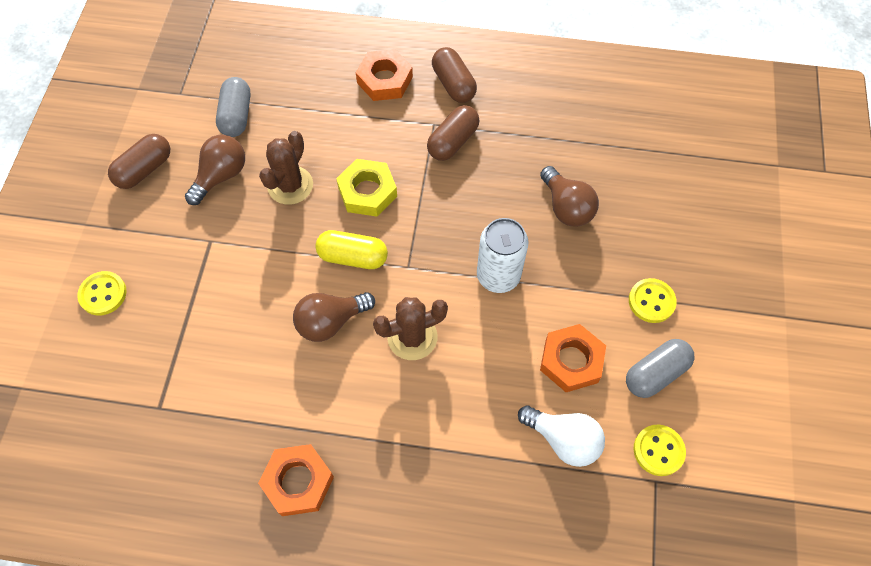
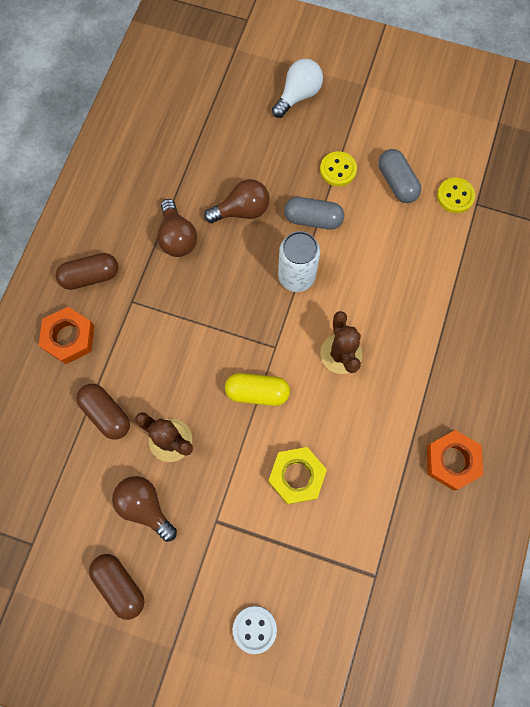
camera: 80 degrees left, 10 degrees up
yellow button [77,271,127,316] -> white button [233,606,277,654]
grey capsule [216,77,250,137] -> grey capsule moved to [284,197,344,230]
brown light bulb [293,292,375,342] -> brown light bulb moved to [157,199,197,257]
yellow capsule [315,230,388,269] -> yellow capsule turned 75 degrees clockwise [225,373,290,406]
yellow nut [336,159,397,216] -> yellow nut moved to [268,447,327,505]
brown capsule [427,105,479,161] -> brown capsule moved to [76,384,130,440]
white light bulb [518,405,605,467] -> white light bulb moved to [272,59,323,118]
orange nut [540,324,606,392] -> none

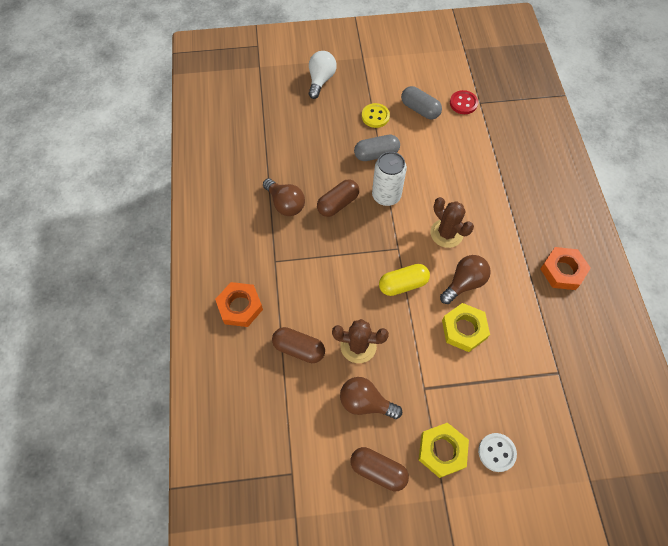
camera: 25 degrees left, 10 degrees down
brown capsule [56,253,118,290] -> brown capsule moved to [317,179,359,217]
brown light bulb [204,179,269,223] -> brown light bulb moved to [440,255,491,304]
yellow button [437,177,475,213] -> red button [450,90,478,114]
none -> yellow nut [419,423,469,478]

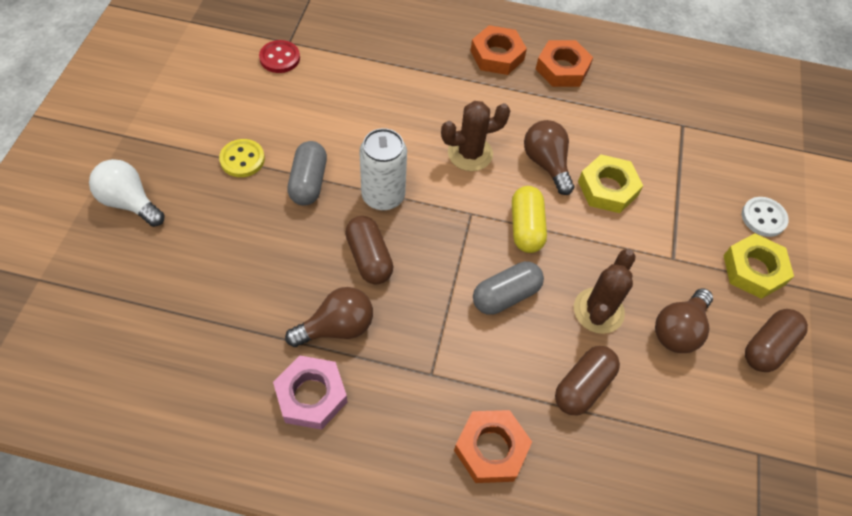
camera: 75 degrees left, 5 degrees down
grey capsule [401,86,442,119] -> grey capsule moved to [473,261,544,315]
none -> pink nut [273,355,347,430]
none -> orange nut [470,25,527,75]

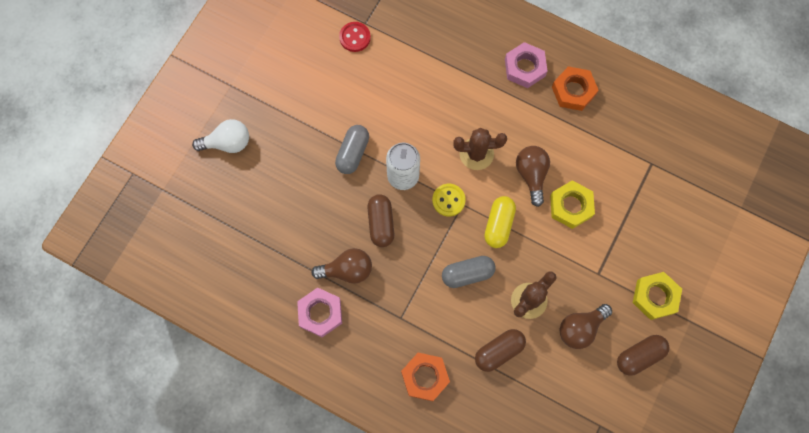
camera: 20 degrees right, 15 degrees up
white light bulb [89,159,165,227] -> white light bulb turned 120 degrees clockwise [192,119,249,153]
yellow button [219,139,265,177] -> yellow button moved to [432,184,466,216]
orange nut [470,25,527,75] -> pink nut [505,42,547,88]
white button [742,197,789,237] -> none

